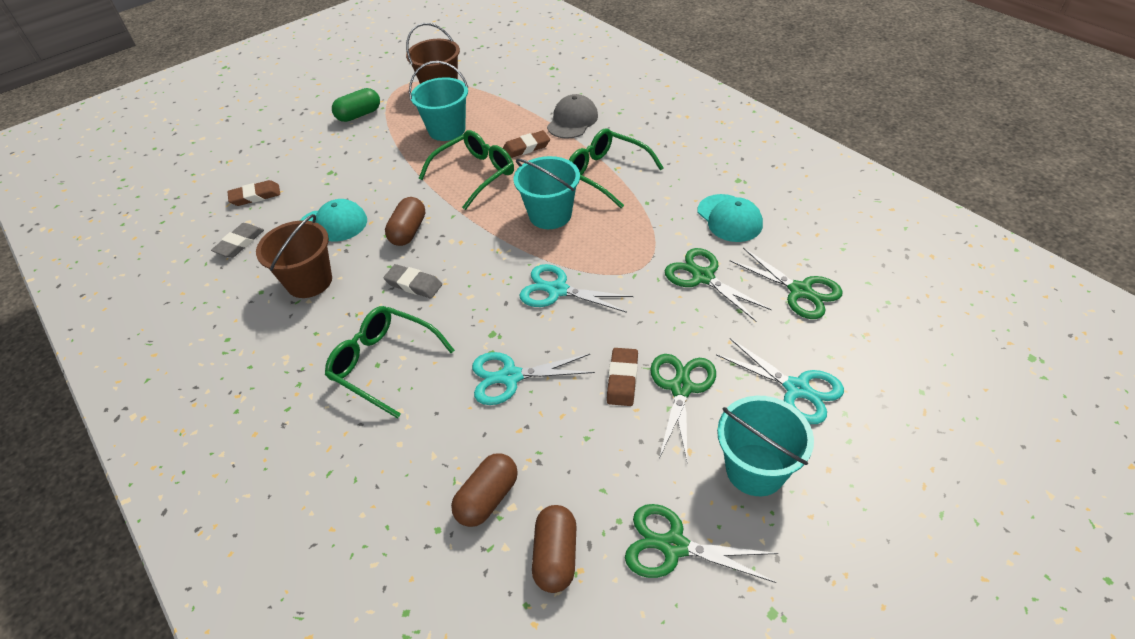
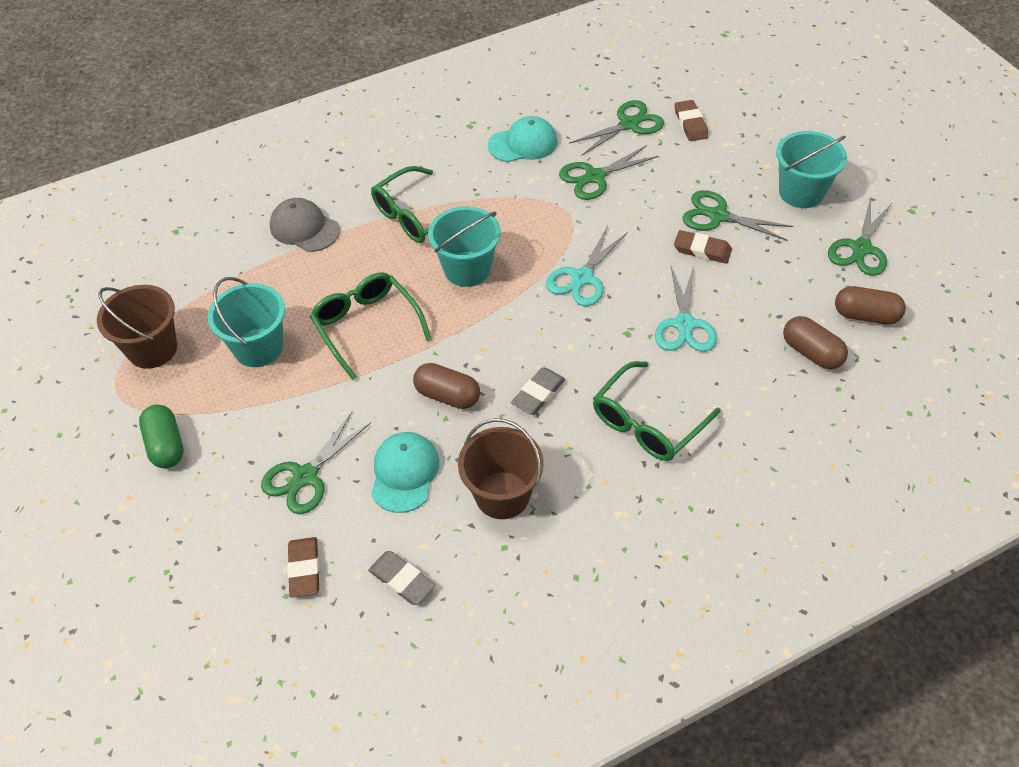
camera: 80 degrees left, 5 degrees up
brown eraser [503,130,550,158] -> brown eraser moved to [675,100,709,141]
turquoise scissors [716,338,844,424] -> none
none -> green scissors [261,412,371,514]

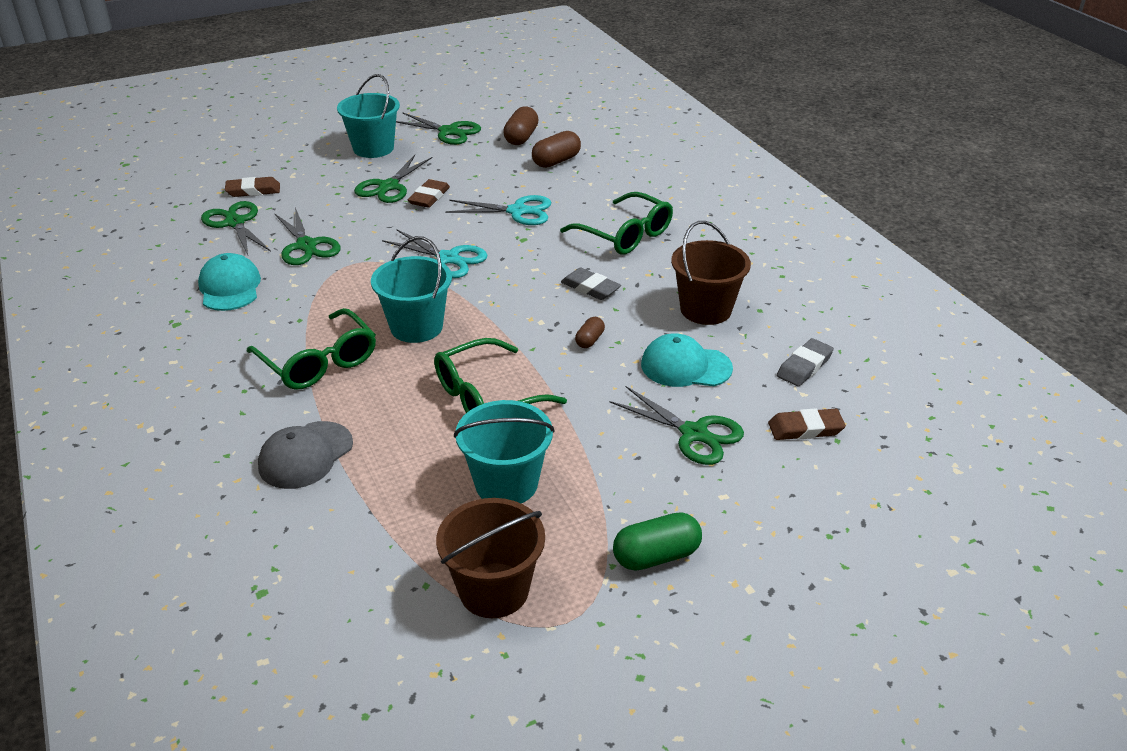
camera: 90 degrees left, 15 degrees down
brown capsule [413,363,480,409] -> brown capsule [575,317,605,348], size x0.57

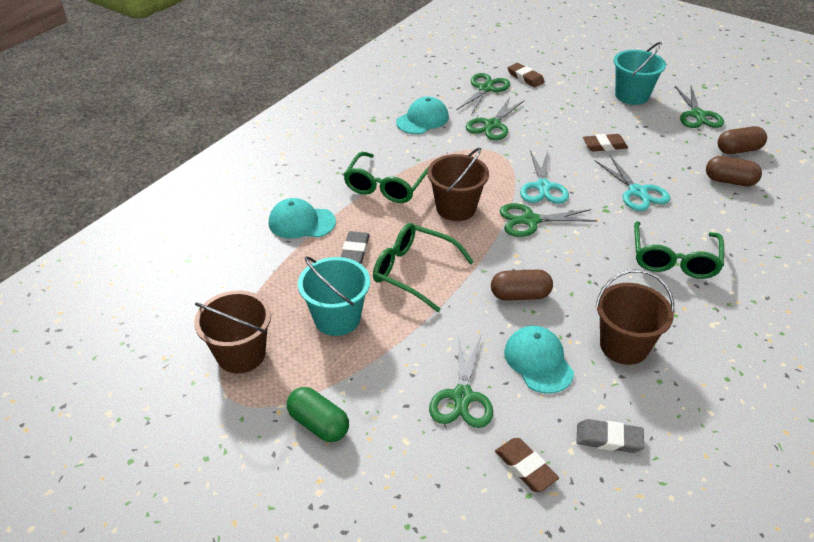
camera: 60 degrees right, 5 degrees up
grey cap [258,421,353,489] -> turquoise cap [269,198,336,238]
green scissors [354,155,432,203] -> green scissors moved to [499,203,597,237]
turquoise bucket [371,236,452,343] -> brown bucket [427,148,489,221]
grey eraser [561,267,621,300] -> grey eraser moved to [341,231,370,264]
brown capsule [575,317,605,348] -> brown capsule [491,269,553,301], size x1.74

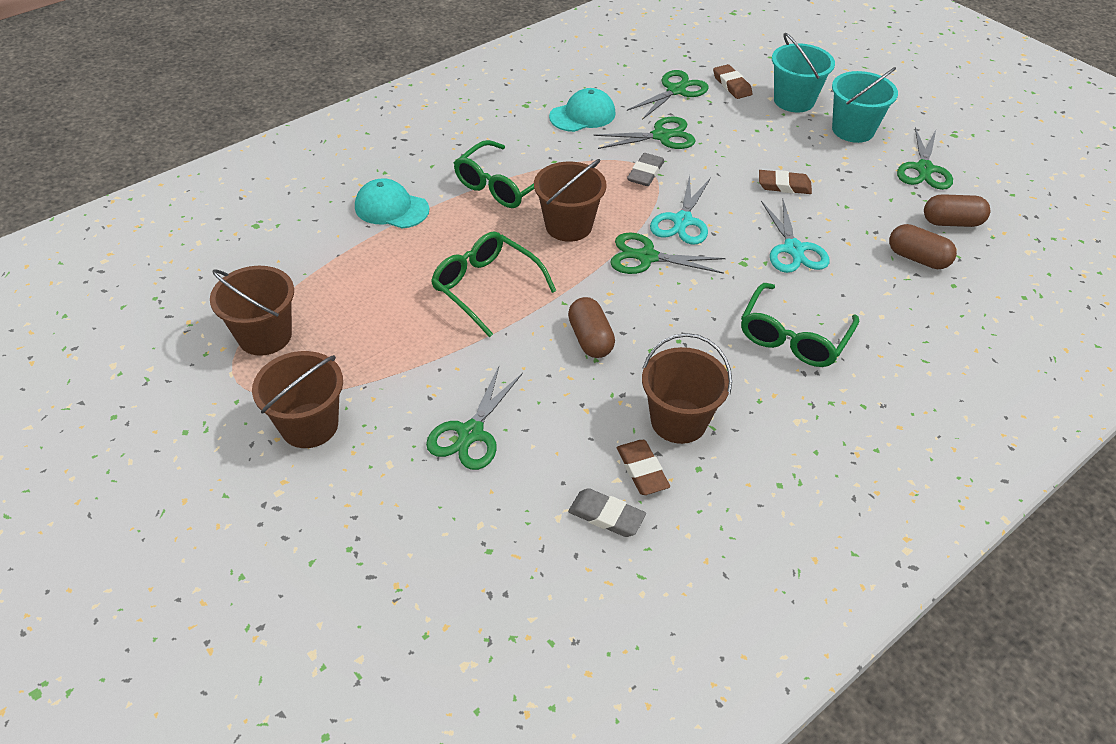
camera: 15 degrees right, 5 degrees up
green capsule [287,387,349,442] -> brown bucket [252,351,343,448]
turquoise bucket [298,256,370,336] -> turquoise bucket moved to [772,33,835,112]
grey eraser [341,231,370,264] -> grey eraser moved to [627,153,664,186]
green scissors [466,97,525,140] -> green scissors turned 150 degrees counterclockwise [593,116,696,149]
brown capsule [491,269,553,301] -> brown capsule turned 60 degrees clockwise [568,297,615,358]
brown eraser [495,438,559,492] -> brown eraser moved to [617,440,670,495]
turquoise cap [504,326,574,394] -> none

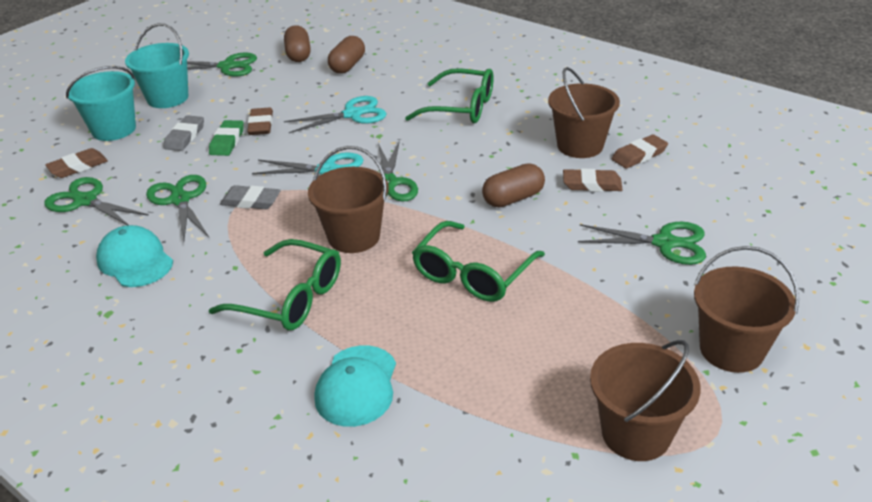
camera: 100 degrees left, 10 degrees down
grey eraser [568,488,646,537] -> grey eraser moved to [163,115,204,151]
none -> green eraser [209,120,244,156]
none -> brown eraser [563,169,623,192]

